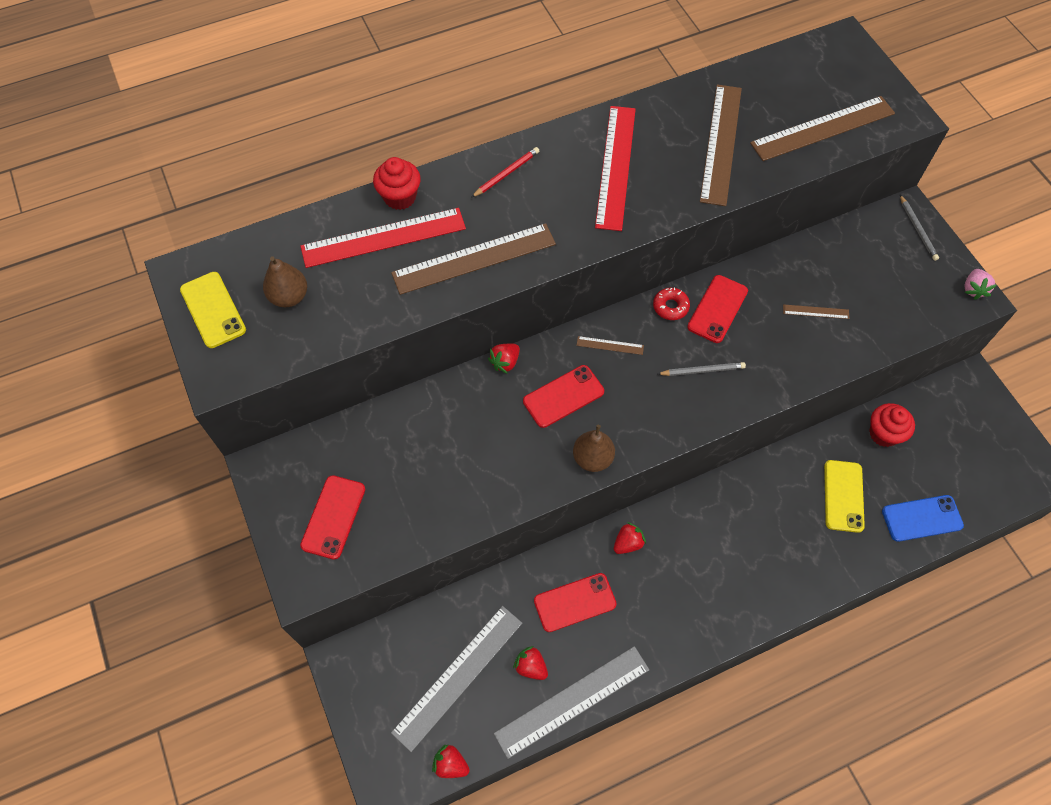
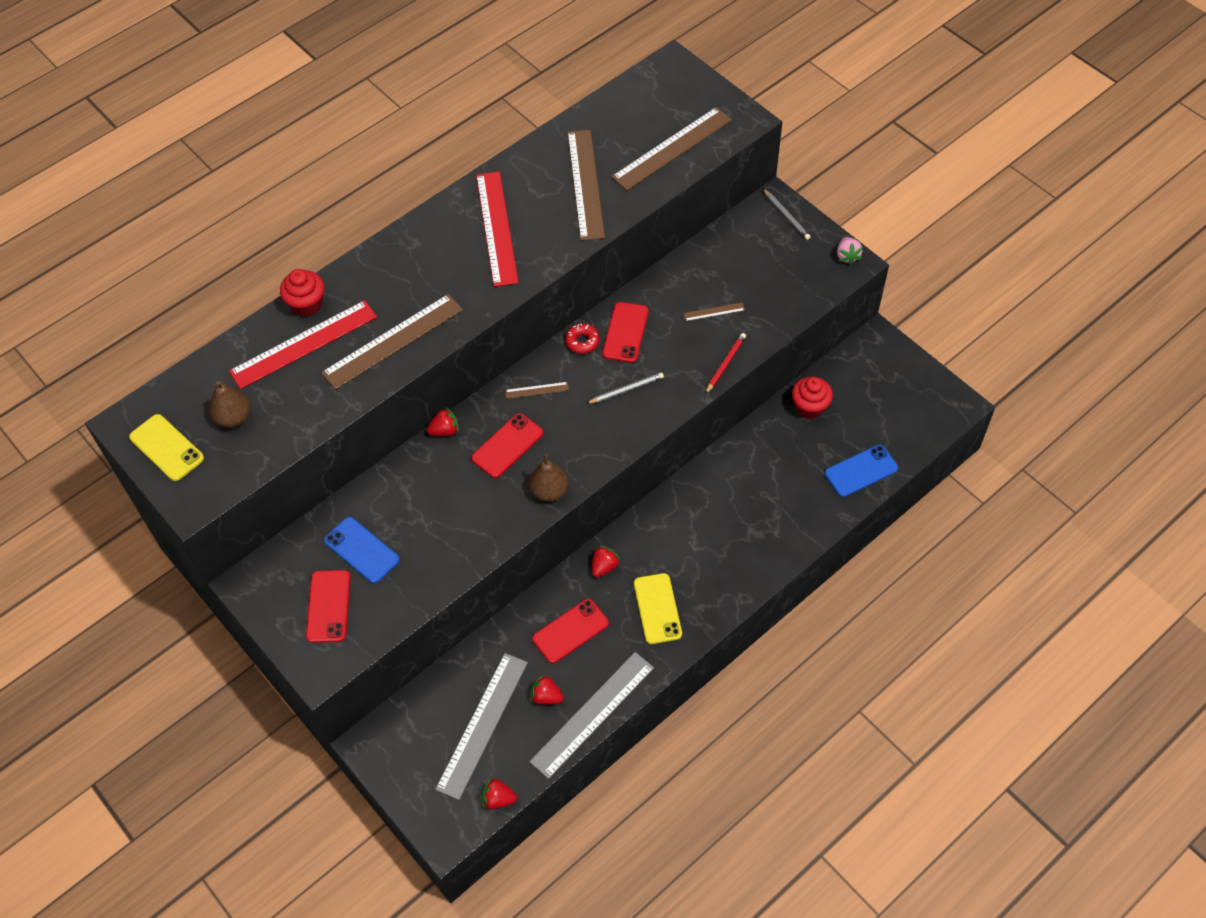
camera: 15 degrees left, 5 degrees down
red pencil [471,147,539,198] -> red pencil moved to [705,333,746,394]
red strawberry [488,343,520,374] -> red strawberry turned 135 degrees counterclockwise [427,408,459,436]
yellow phone [824,460,865,533] -> yellow phone moved to [634,573,682,644]
none -> blue phone [324,517,400,584]

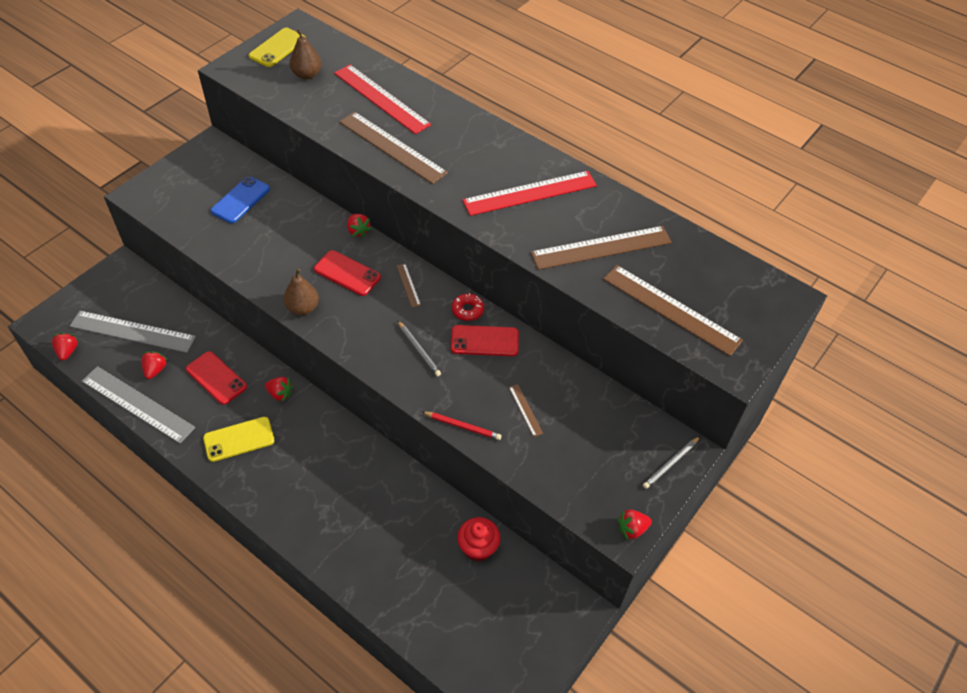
camera: 75 degrees right, 5 degrees down
red cupcake [280,269,324,317] -> none
red phone [306,570,351,643] -> none
blue phone [825,445,898,497] -> none
pink strawberry [837,237,863,265] -> red strawberry [617,509,652,540]

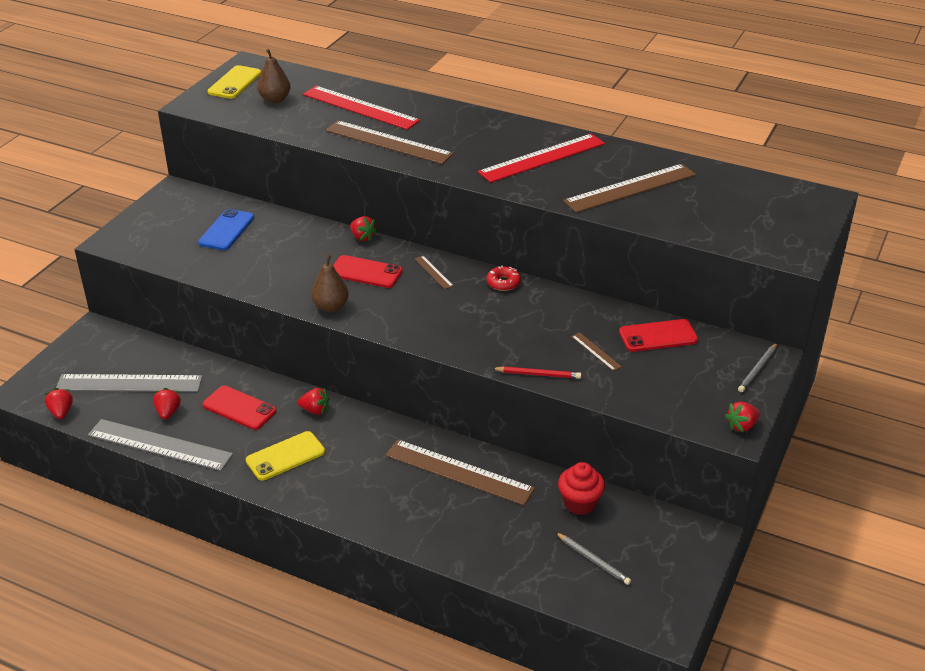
camera: 10 degrees left, 15 degrees down
grey pencil [397,320,441,376] -> grey pencil moved to [555,532,631,585]
red phone [451,325,519,356] -> red phone moved to [619,319,698,352]
brown ruler [603,265,743,356] -> brown ruler moved to [385,440,535,506]

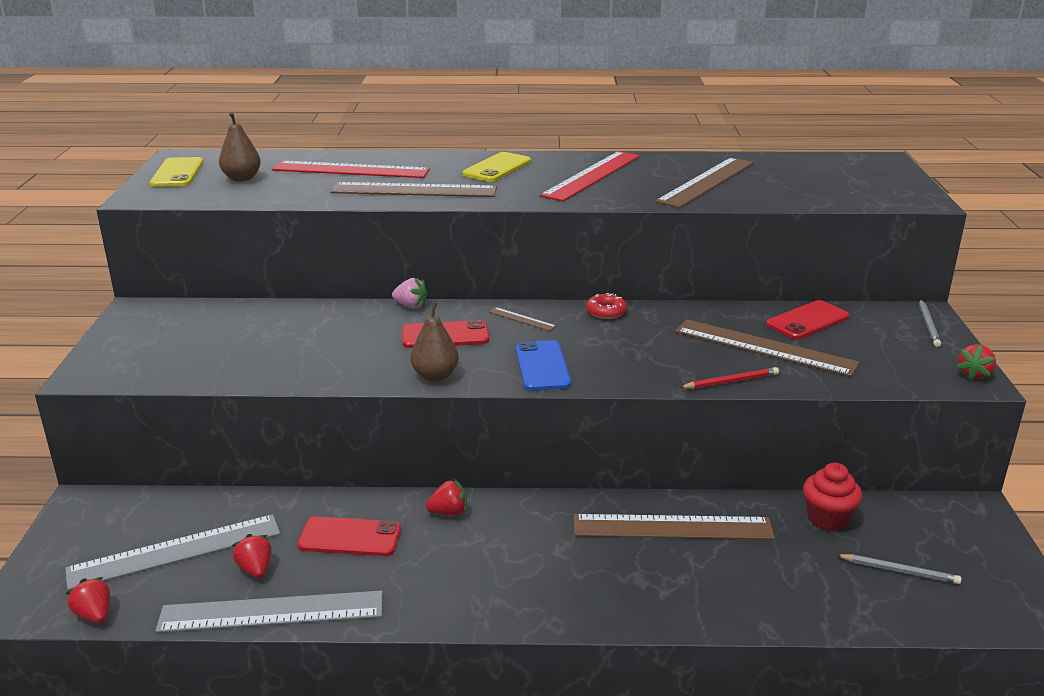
camera: 25 degrees left, 10 degrees down
blue phone [198,209,254,250] -> blue phone moved to [516,340,571,391]
yellow phone [246,431,325,481] -> yellow phone moved to [463,152,531,182]
red strawberry [350,216,377,241] -> pink strawberry [392,278,428,309]
brown ruler [571,332,622,371] -> brown ruler [675,319,860,377], size x2.32

